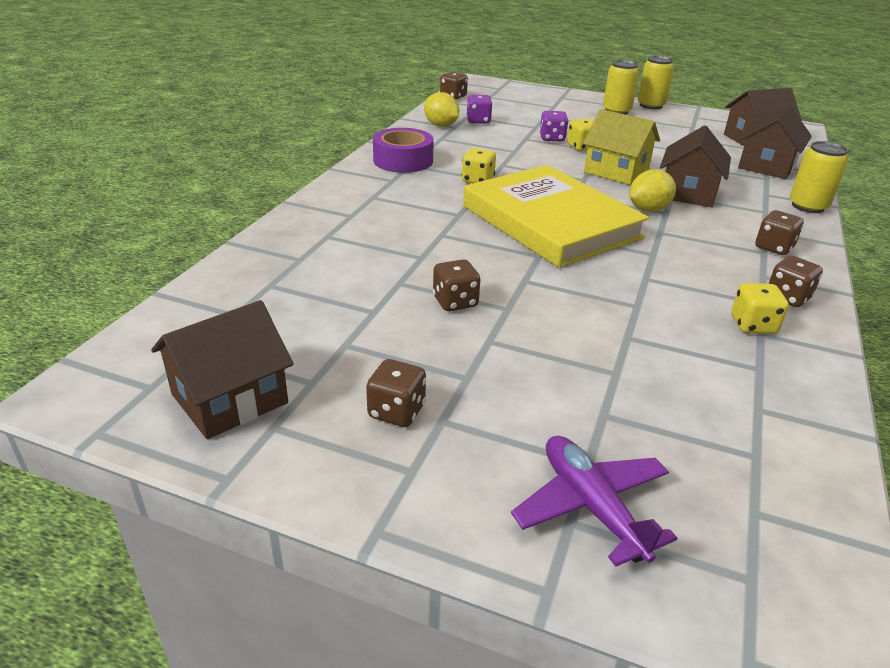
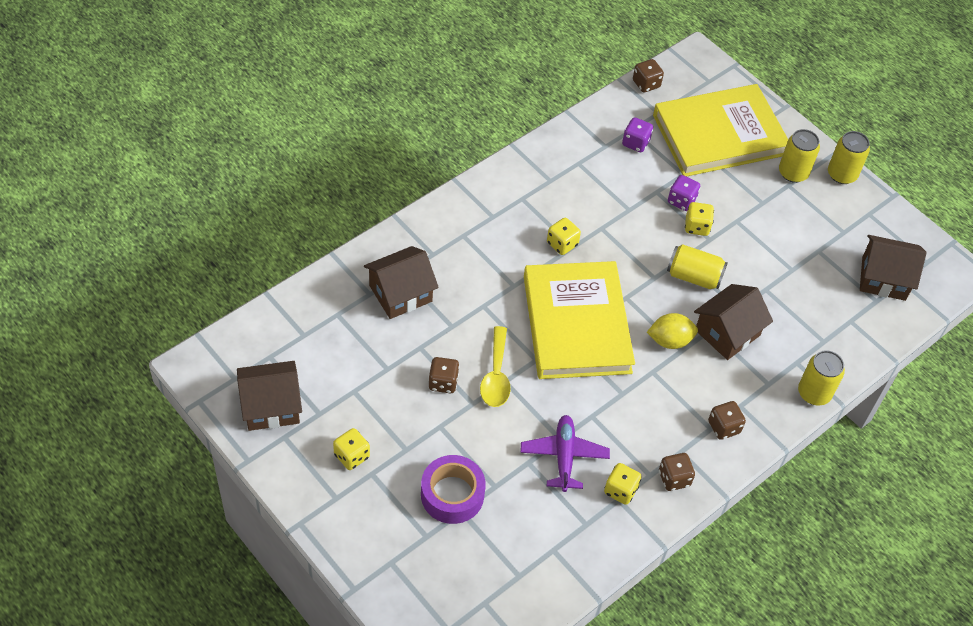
camera: 25 degrees right, 20 degrees up
brown dice [366,359,426,427] -> yellow dice [333,428,370,470]
purple tape [373,128,434,173] -> purple tape moved to [421,455,486,524]
yellow lemon [424,92,459,127] -> none
purple plane [511,436,678,567] -> purple plane moved to [520,415,610,492]
yellow house [583,109,660,185] -> yellow can [667,244,728,289]
brown house [738,105,812,179] -> brown house moved to [364,246,439,319]
none -> yellow spoon [480,326,511,407]
none -> yellow book [653,84,788,177]

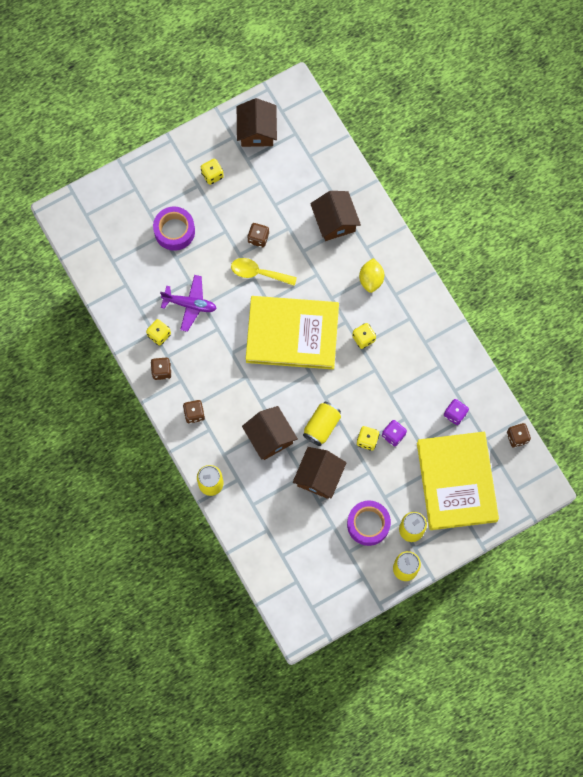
camera: 105 degrees right, 20 degrees up
yellow lemon [647,313,698,349] -> yellow lemon moved to [359,258,384,293]
brown house [860,235,927,301] -> brown house moved to [293,447,347,499]
none -> purple tape [347,501,391,546]

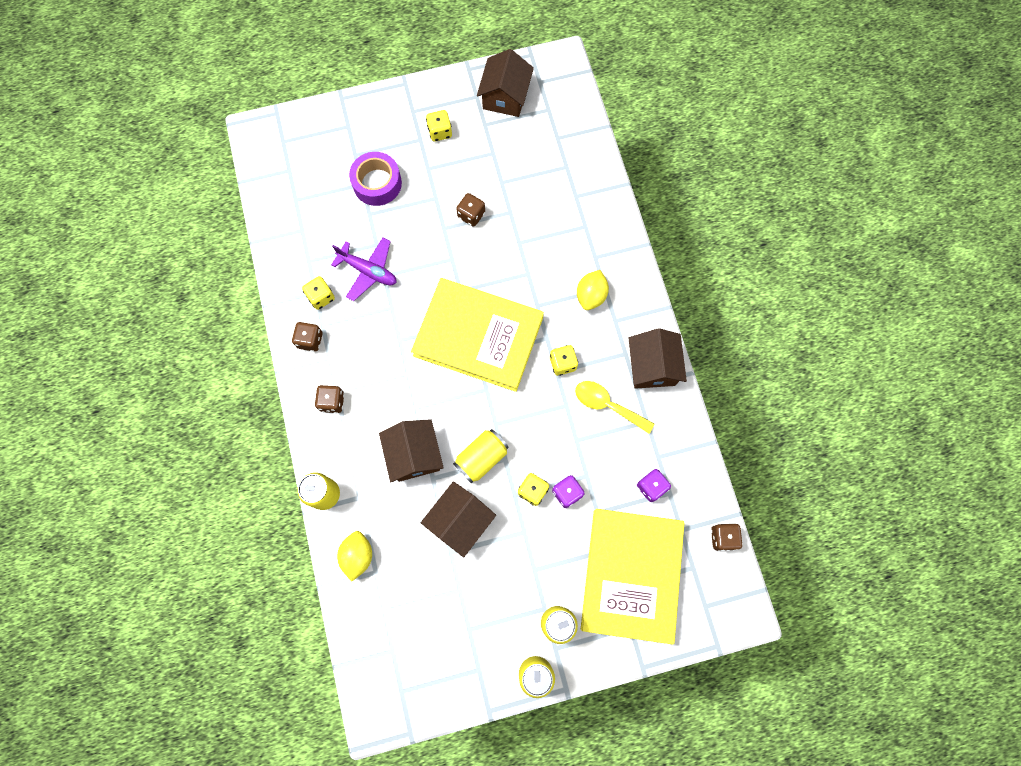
camera: 15 degrees right, 0 degrees up
yellow spoon [231,258,297,286] -> yellow spoon moved to [575,381,654,433]
brown house [310,191,361,241] -> brown house moved to [629,328,687,389]
purple tape [347,501,391,546] -> none
none -> yellow lemon [337,531,372,582]

